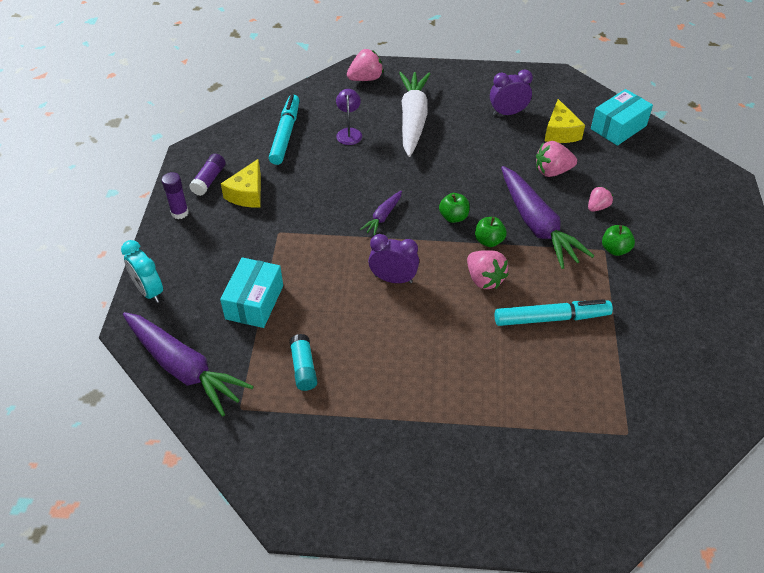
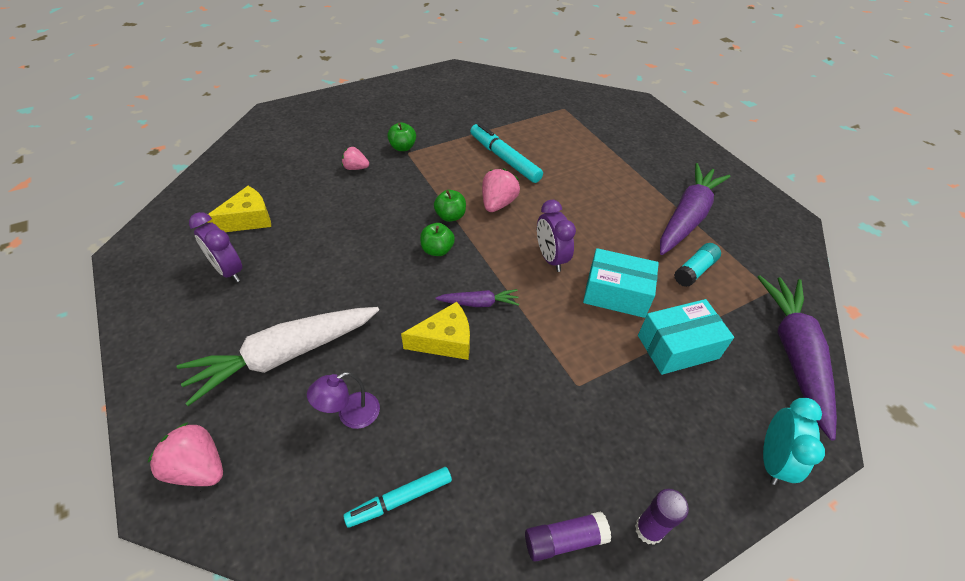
camera: 125 degrees left, 0 degrees up
yellow cheese [221,159,261,207] -> yellow cheese moved to [401,302,470,360]
turquoise marker [269,95,300,165] -> turquoise marker [343,467,452,528], size x0.65
purple carrot [501,166,594,269] -> purple carrot moved to [660,163,731,255]
pink strawberry [536,141,577,177] -> none
turquoise box [591,89,653,146] -> turquoise box moved to [583,248,659,318]

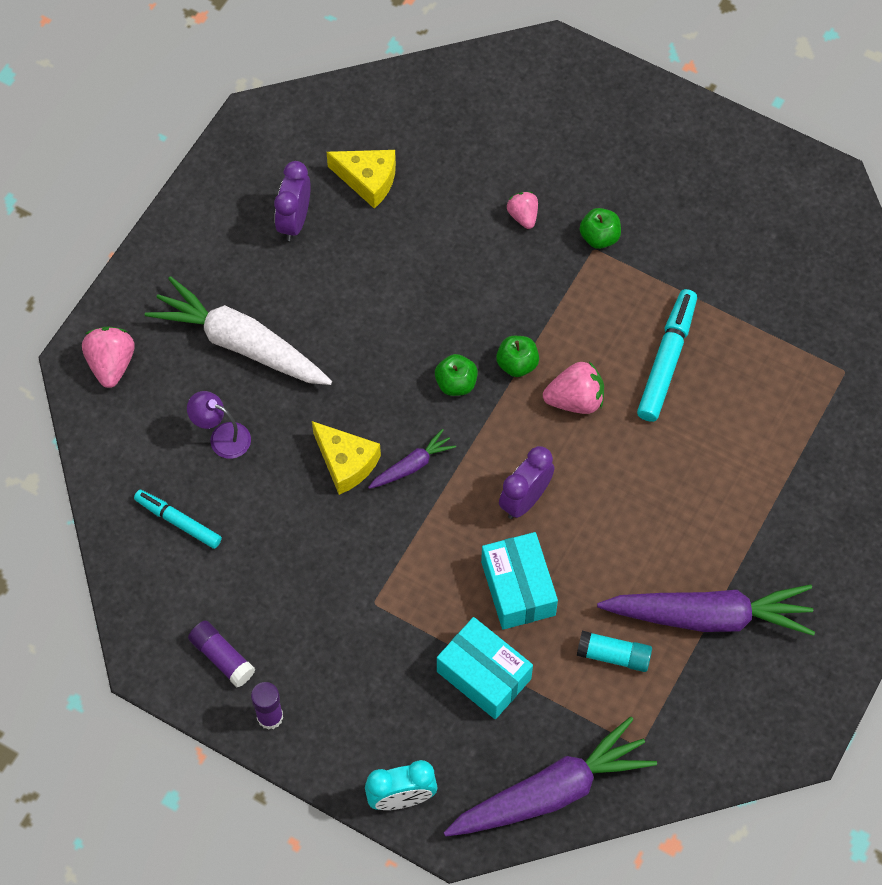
camera: 60 degrees right, 15 degrees up
purple carrot [436,289,519,307] -> purple carrot turned 90 degrees counterclockwise [368,429,456,489]

